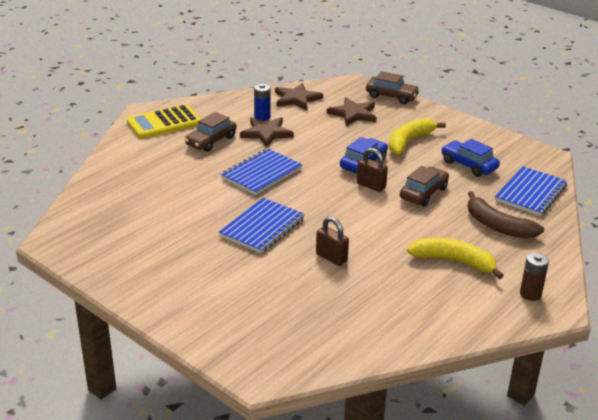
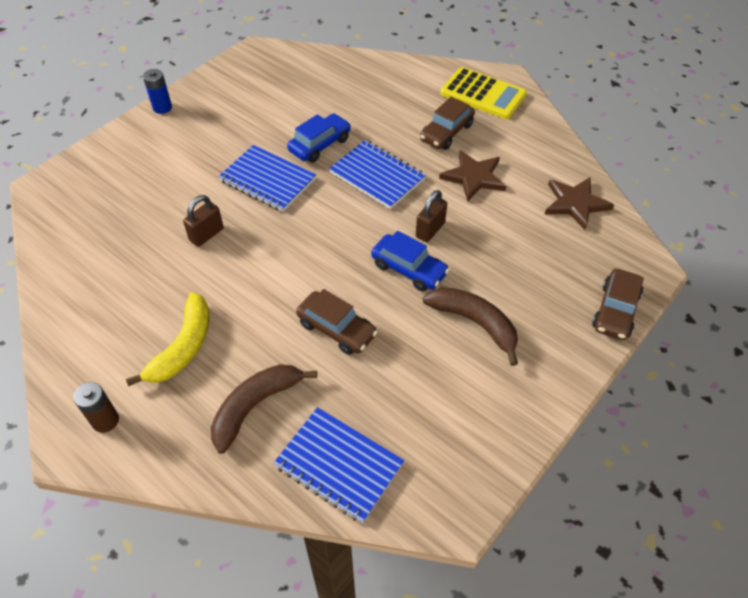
camera: 90 degrees right, 20 degrees up
yellow calculator [127,104,201,139] -> yellow calculator turned 150 degrees clockwise [440,67,527,119]
brown car [185,112,236,152] -> brown car turned 90 degrees counterclockwise [420,97,475,150]
blue battery [254,84,271,121] -> blue battery moved to [143,69,172,114]
brown star [327,97,377,126] -> none
brown padlock [357,148,388,192] -> brown padlock moved to [416,190,447,242]
yellow banana [389,118,446,155] -> brown banana [423,287,518,366]
blue car [441,139,500,177] -> blue car moved to [287,113,351,163]

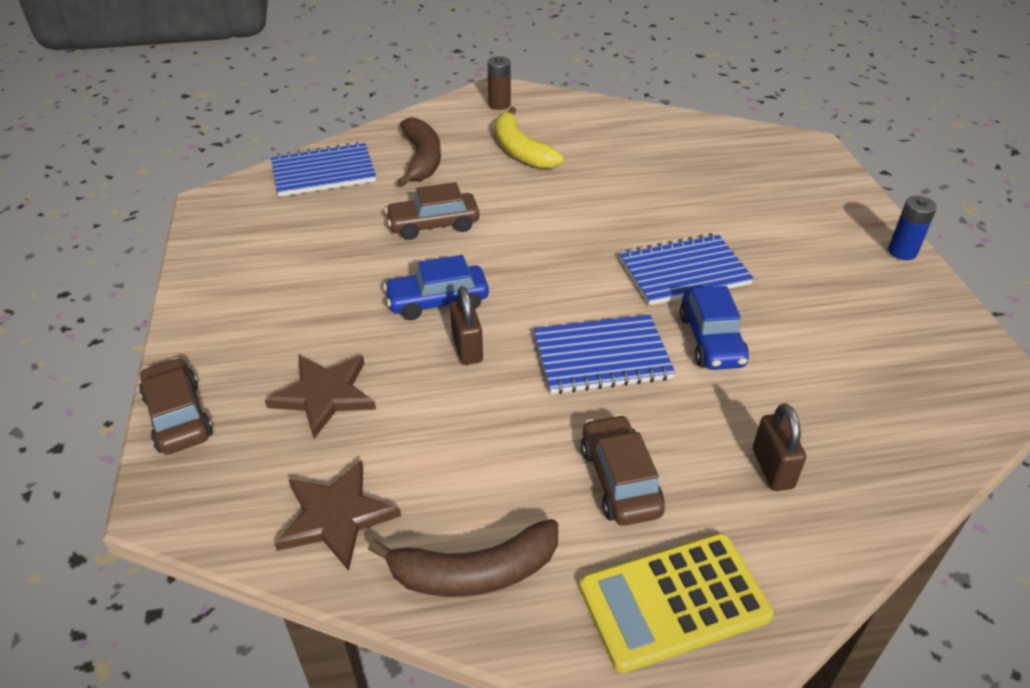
camera: 130 degrees right, 10 degrees down
brown padlock [183,195,224,247] -> brown padlock moved to [753,403,806,491]
brown banana [423,287,518,366] -> brown banana moved to [368,519,558,597]
brown star [439,150,506,202] -> brown star moved to [265,355,376,439]

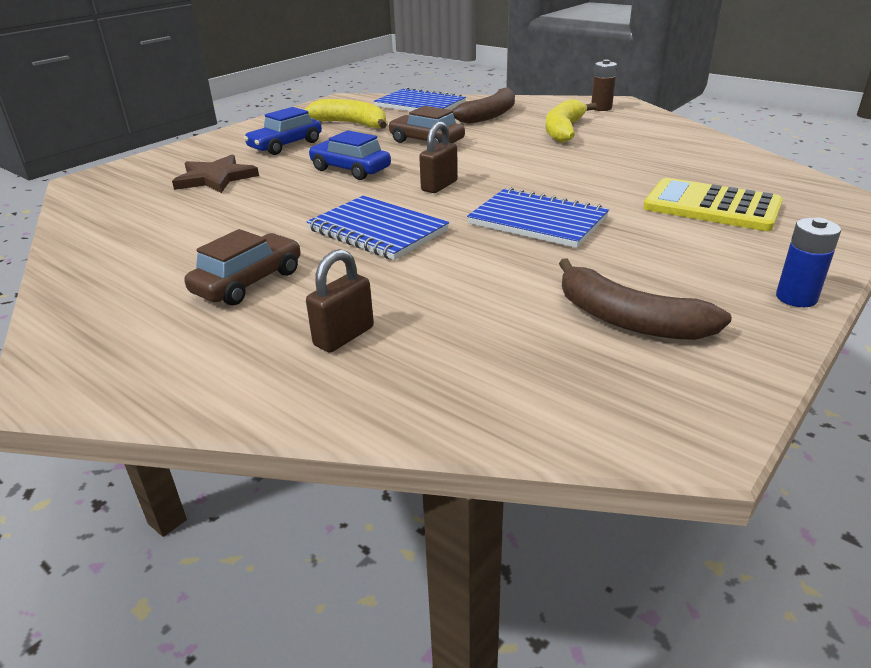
camera: 50 degrees right, 10 degrees down
brown car [139,358,213,454] -> none
brown star [274,460,401,571] -> none
brown banana [368,519,558,597] -> brown banana moved to [559,258,732,340]
brown padlock [450,286,483,365] -> brown padlock moved to [419,121,458,193]
yellow calculator [579,533,773,673] -> yellow calculator moved to [643,178,783,231]
blue car [679,286,749,370] -> blue car moved to [244,107,322,155]
none -> yellow banana [305,99,387,128]

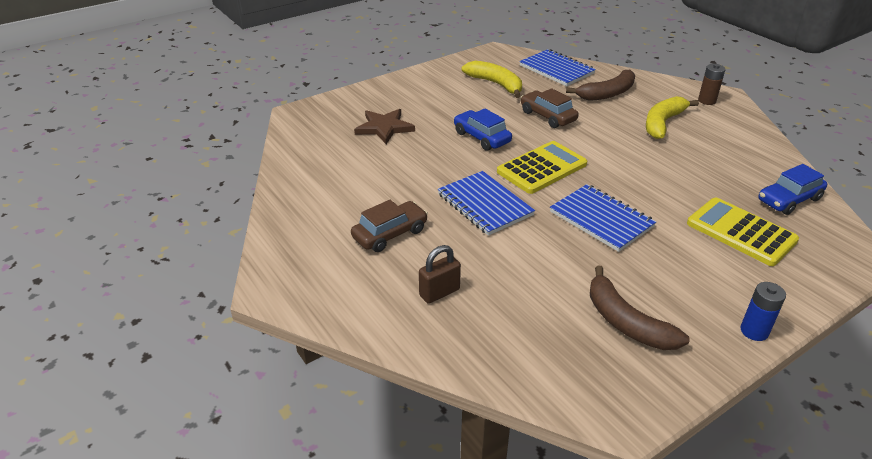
camera: 15 degrees right, 5 degrees up
blue car [244,107,322,155] -> blue car moved to [758,164,827,215]
brown padlock [419,121,458,193] -> yellow calculator [497,141,587,194]

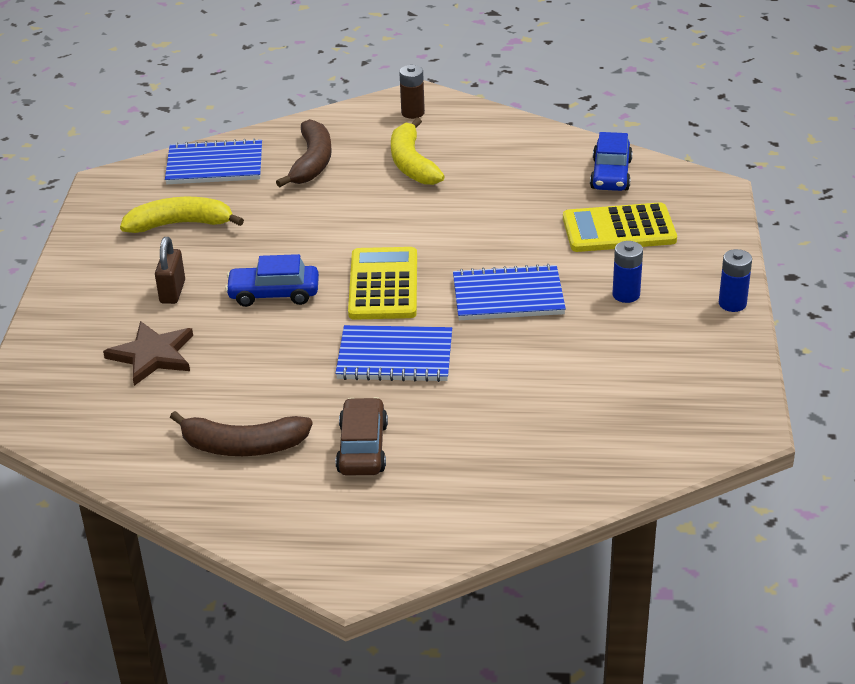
camera: 50 degrees left, 0 degrees up
brown padlock [419,245,461,304] -> brown padlock moved to [155,237,185,304]
brown car [521,88,578,128] -> none
brown banana [590,265,690,350] -> brown banana moved to [170,411,313,456]
none -> blue battery [612,241,643,303]

